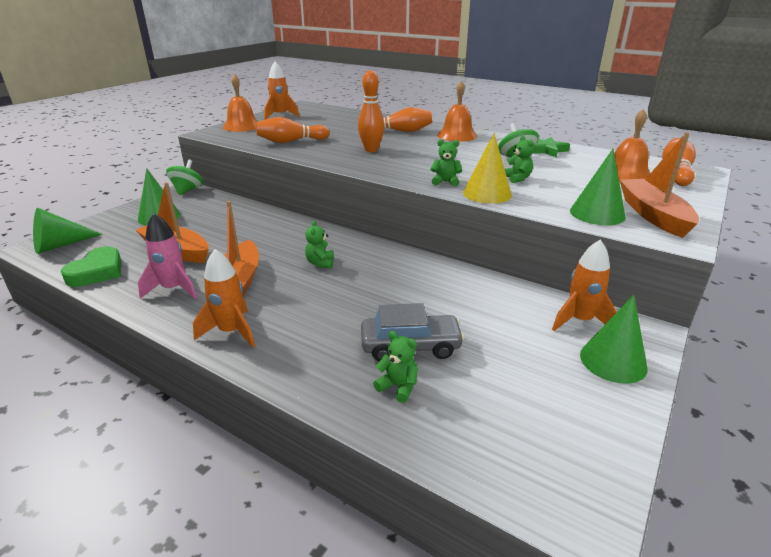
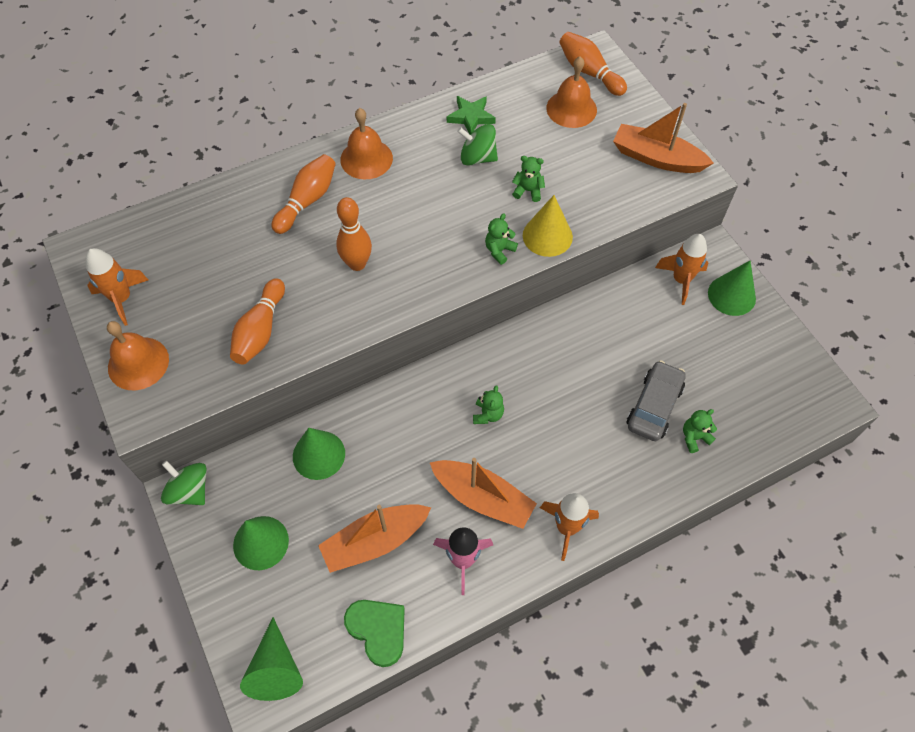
camera: 60 degrees left, 30 degrees up
green teddy bear [305,221,334,269] -> green teddy bear turned 105 degrees counterclockwise [473,385,504,424]
green cone [570,149,626,225] -> green cone moved to [293,428,345,480]

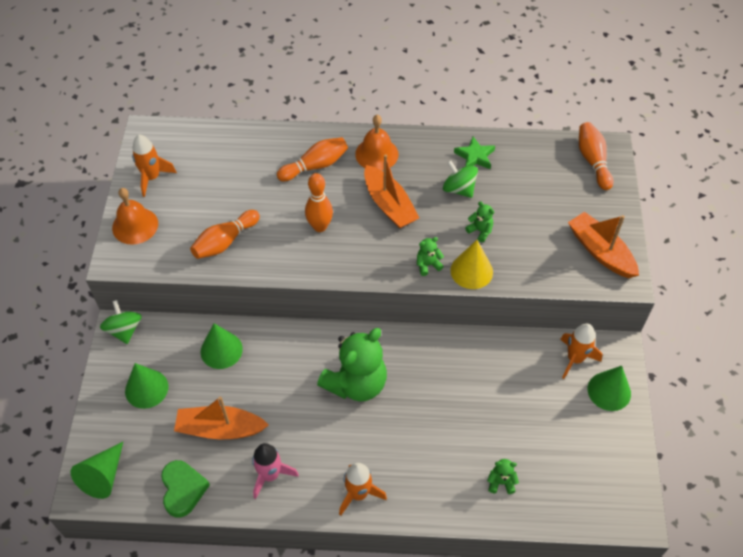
camera: 30 degrees right, 5 degrees down
orange boat [430,458,537,529] -> orange boat moved to [364,154,419,229]
green teddy bear [473,385,504,424] -> green teddy bear [317,328,387,401], size x2.44
orange bell [546,56,597,128] -> none
grey car [627,360,686,441] -> none

